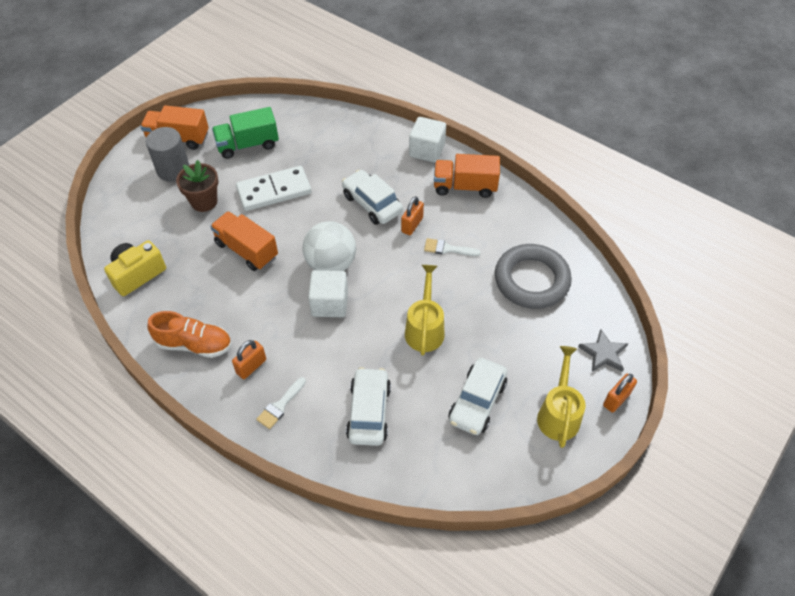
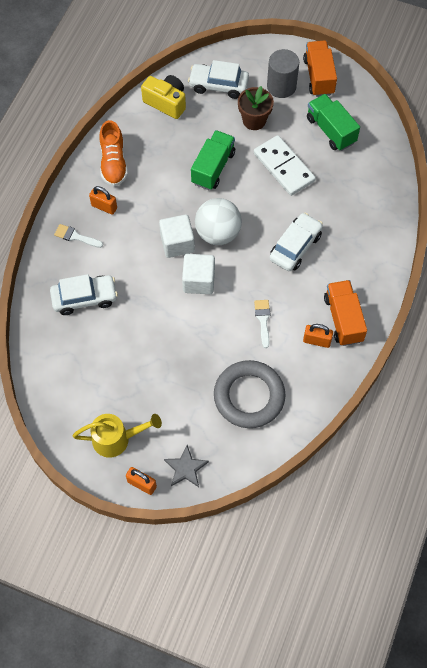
camera: 75 degrees right, 10 degrees up
orange truck [210,211,278,271] -> green truck [191,130,235,190]
orange padlock [401,196,424,235] -> orange padlock moved to [303,324,333,348]
yellow watering can [405,265,445,355] -> none
white cube [409,117,446,163] -> white cube moved to [182,254,215,294]
white car [449,358,507,435] -> white car moved to [188,60,249,99]

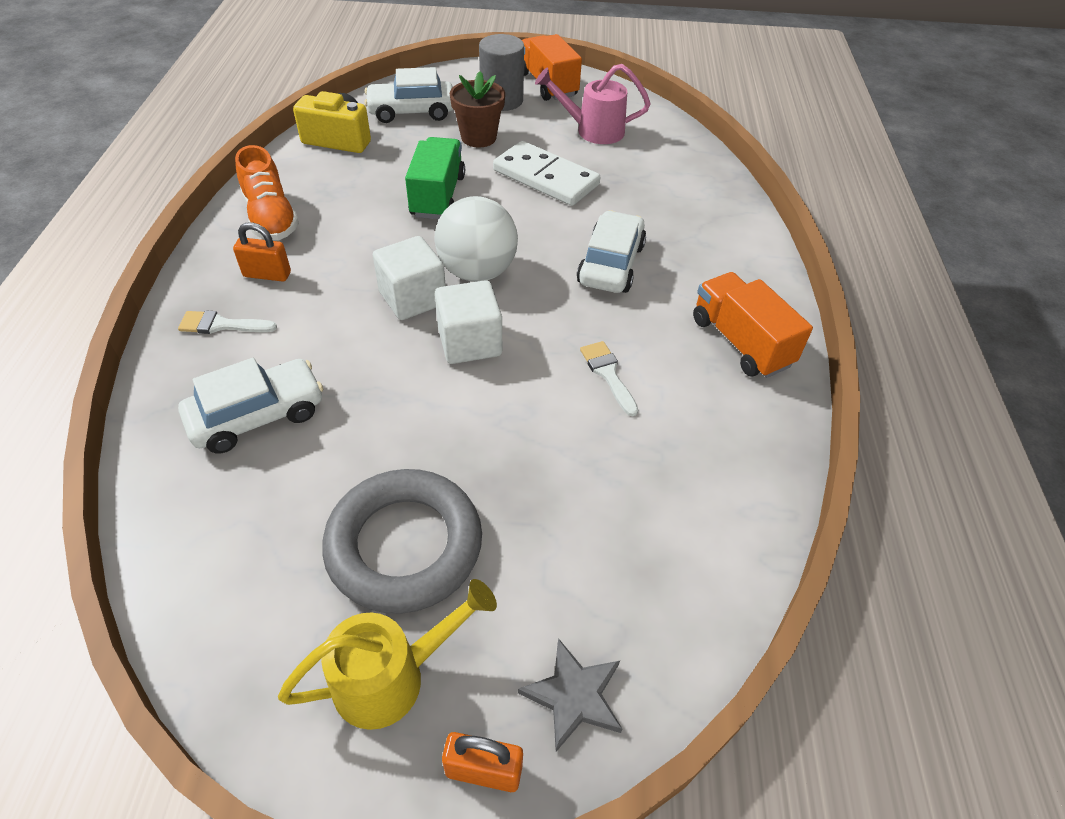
camera: 20 degrees left, 15 degrees down
grey ring [214,360,286,428] -> grey ring moved to [322,469,482,614]
orange padlock [303,324,333,348] -> none
green truck [307,94,360,151] -> pink watering can [535,64,651,144]

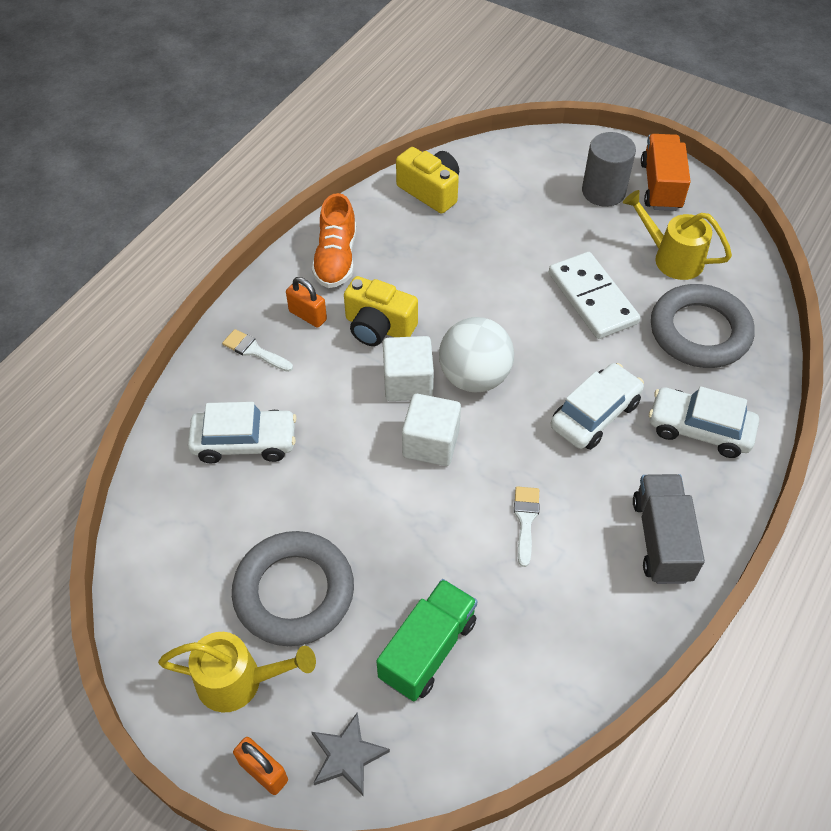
camera: 30 degrees right, 5 degrees up
white car [364,67,453,123] -> white car moved to [649,386,759,458]
green truck [405,137,465,219] -> green truck moved to [376,579,478,701]
brown flower pot [450,71,505,148] -> none
pink watering can [535,64,651,144] -> yellow watering can [623,190,732,280]
orange truck [693,272,813,378] -> grey truck [633,474,705,584]
none -> yellow camera [344,276,418,346]
none -> grey ring [651,284,755,368]

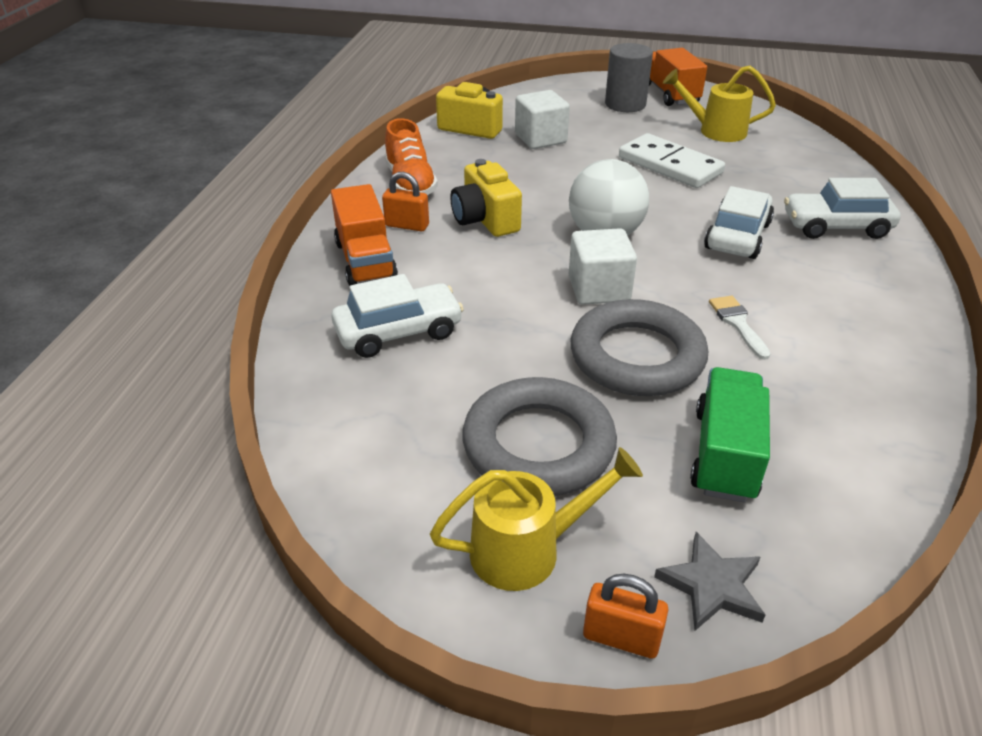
camera: 20 degrees left, 15 degrees down
white brush [222,329,293,372] -> orange truck [331,184,398,286]
yellow camera [344,276,418,346] -> yellow camera turned 60 degrees clockwise [450,159,522,237]
white cube [383,336,434,401] -> white cube moved to [515,90,570,149]
grey truck [633,474,705,584] -> none
grey ring [651,284,755,368] -> grey ring moved to [570,299,708,396]

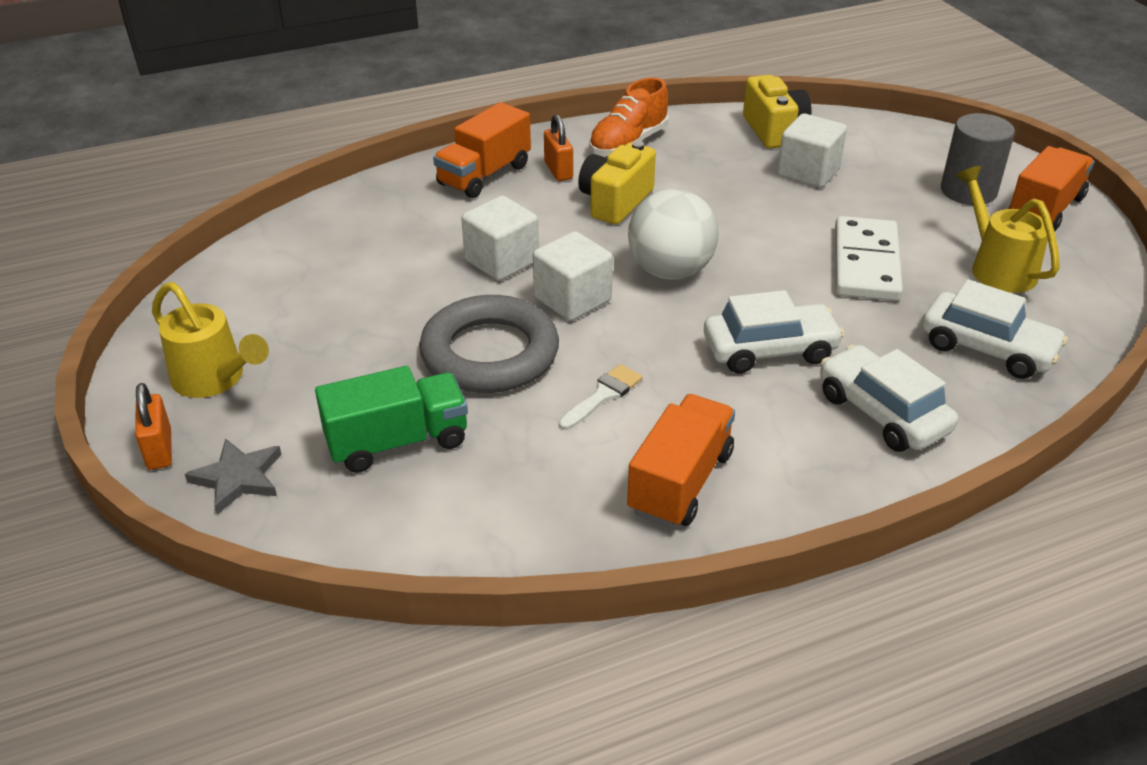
camera: 55 degrees right, 0 degrees up
white car [332,274,464,358] -> white car moved to [922,279,1068,379]
grey ring [462,377,617,496] -> none
none -> white cube [461,196,539,281]
none -> orange truck [627,394,735,528]

